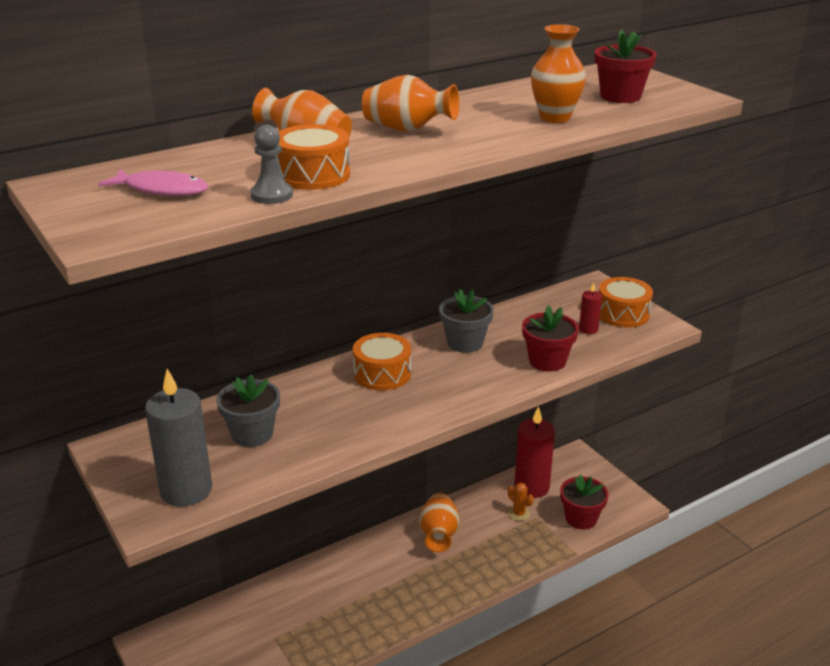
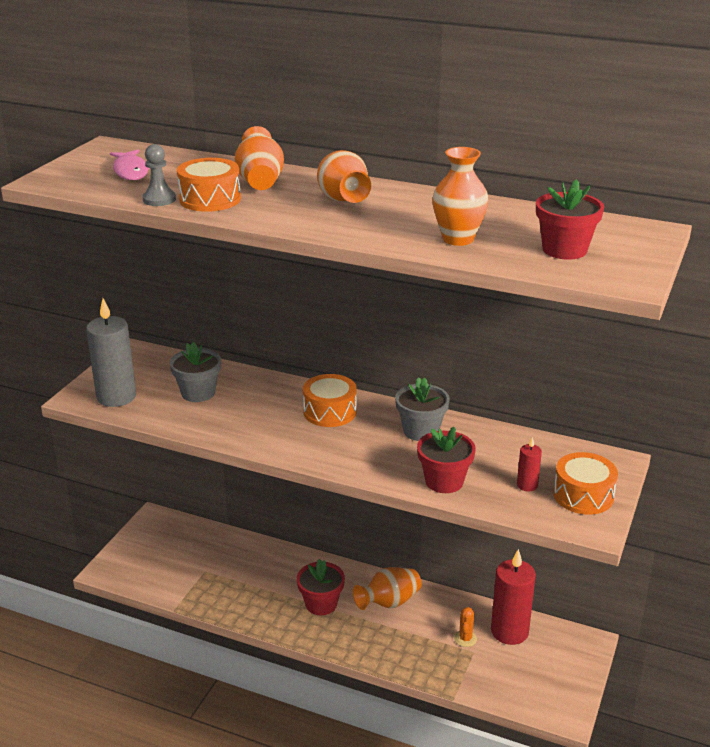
camera: 55 degrees right, 0 degrees up
red flower pot [560,475,609,529] -> red flower pot moved to [297,559,345,616]

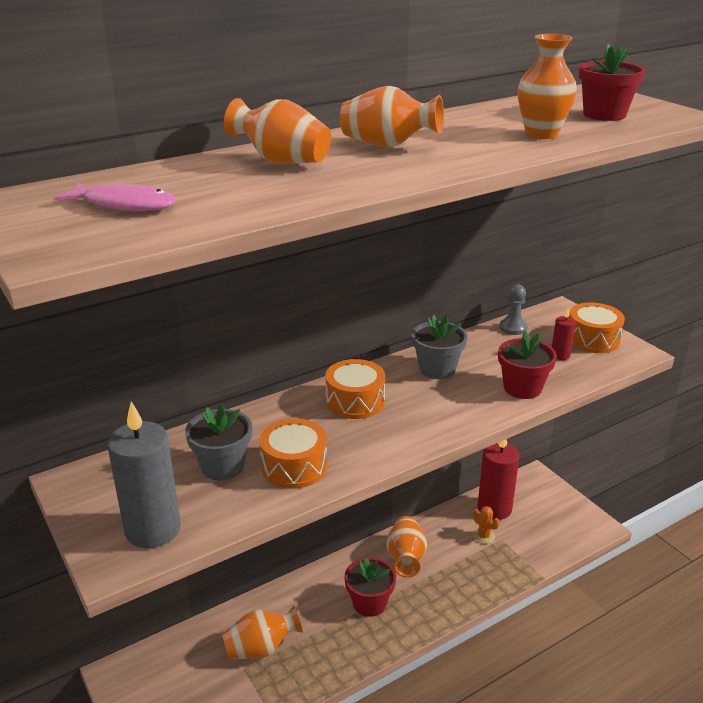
camera: 55 degrees left, 0 degrees up
grey pawn [142,144,176,206] -> grey pawn moved to [500,284,528,335]
orange drum [177,158,241,212] -> orange drum moved to [259,418,327,489]
none -> orange vase [222,605,303,659]

